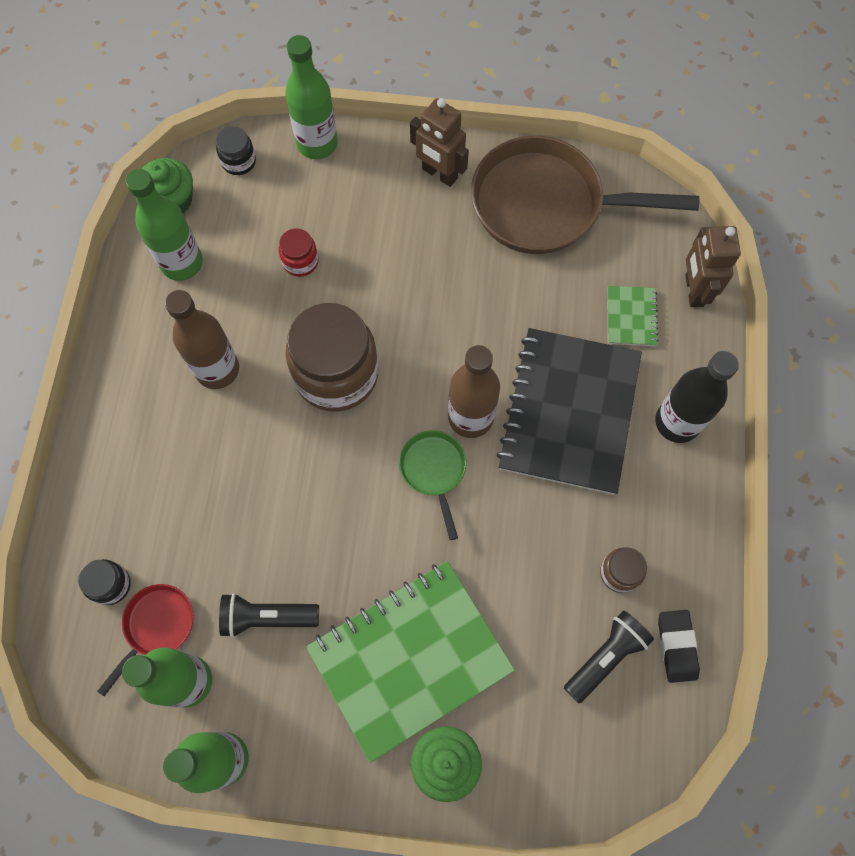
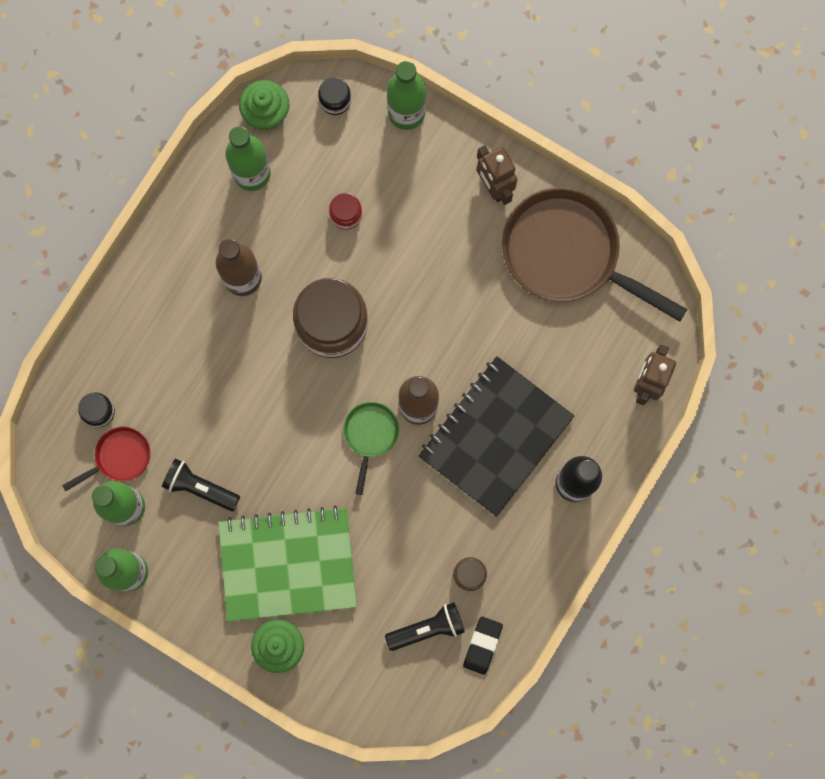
camera: 25 degrees right, 10 degrees up
green notebook [607,286,659,346] -> none

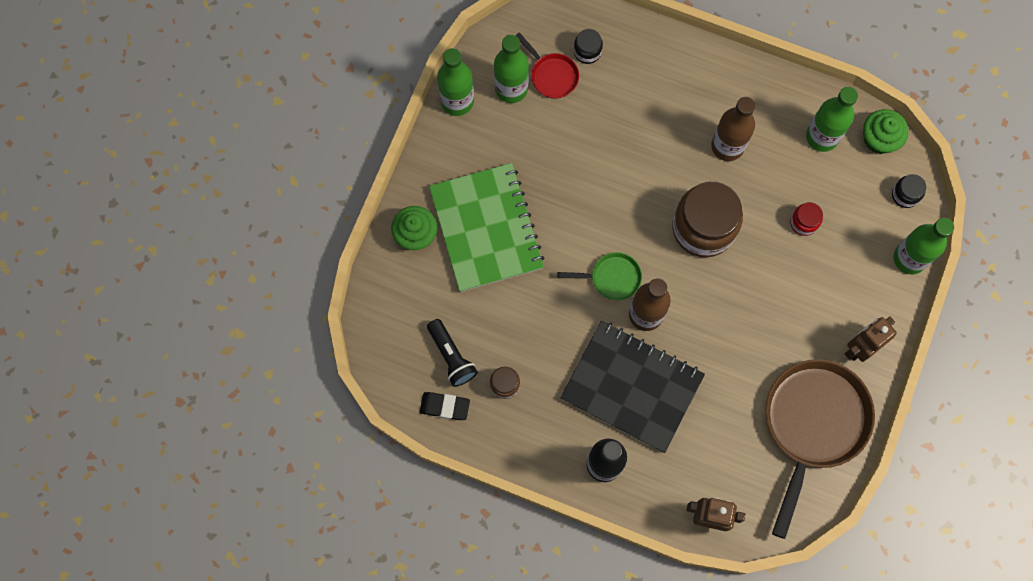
camera: 80 degrees right, 5 degrees down
black flashlight [162,458,240,511] -> none

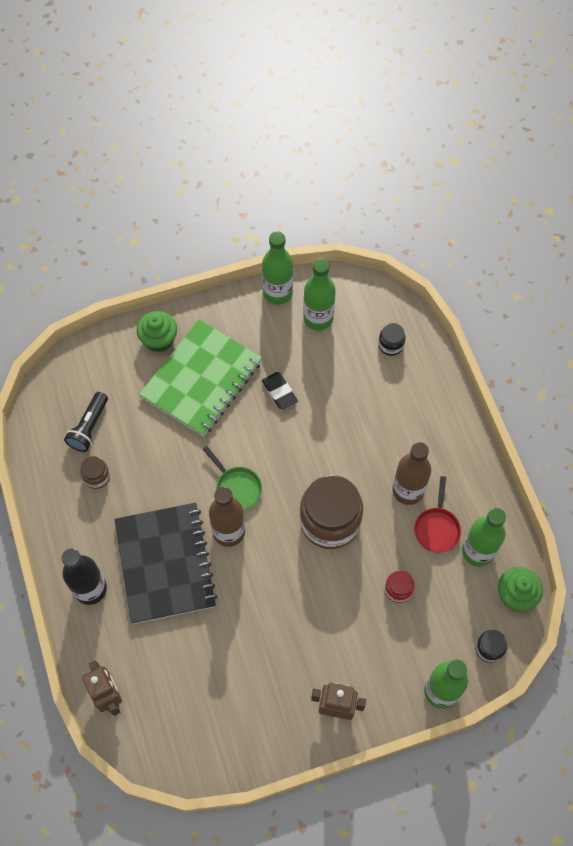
camera: 50 degrees right, 10 degrees down
black eraser [420,392,470,420] -> black eraser moved to [262,372,298,410]
red pan [515,32,579,99] -> red pan moved to [414,476,461,553]
brown pan [766,359,875,539] -> none

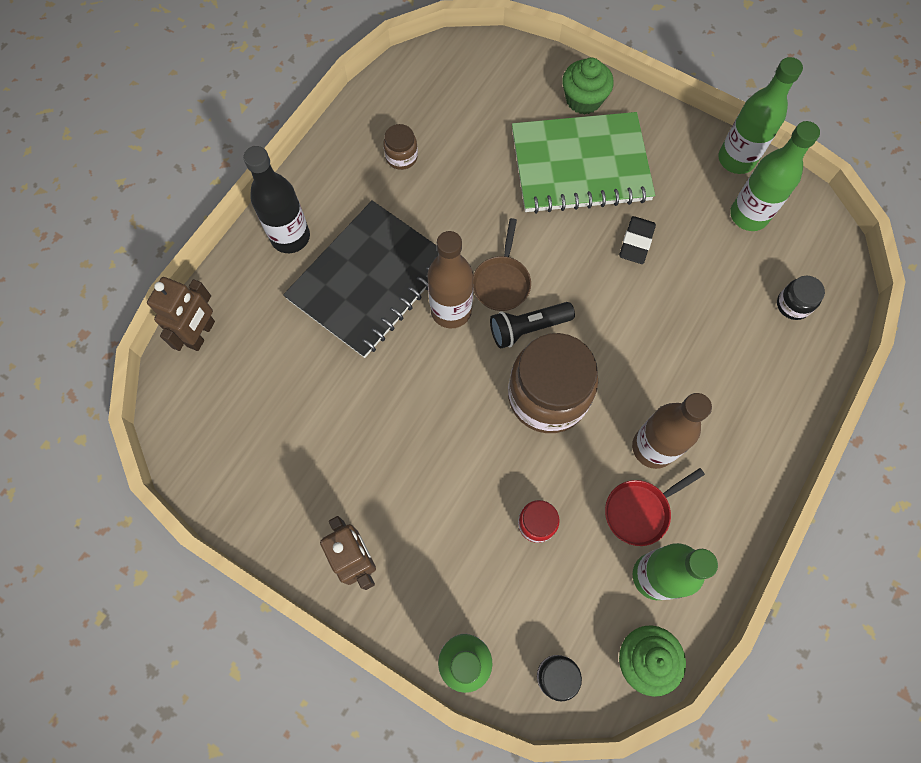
camera: 50 degrees right, 5 degrees up
black flashlight [64,392,108,452] -> black flashlight moved to [490,302,575,349]
green pan [203,446,262,510] -> brown pan [473,218,531,311]

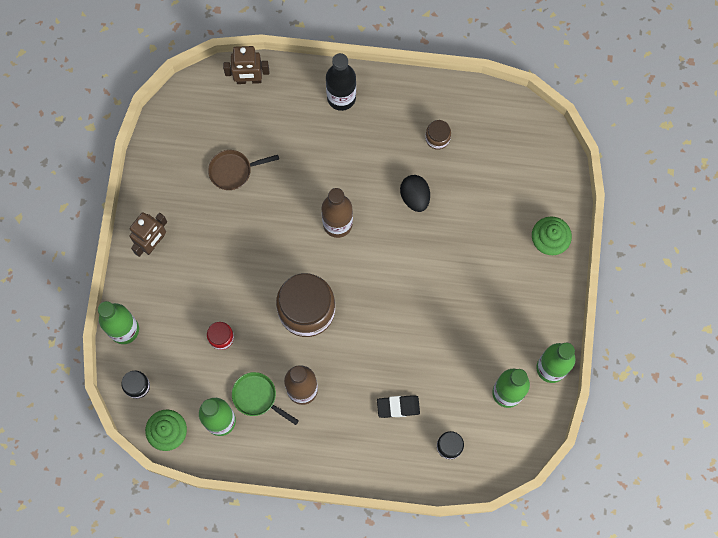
camera: 65 degrees right, 5 degrees up
black notebook [283,200,439,358] -> none
brown pan [473,218,531,311] -> brown pan moved to [208,150,279,190]
black flashlight [490,302,575,349] -> none
green notebook [512,112,655,214] -> none
red pan [605,468,705,546] -> green pan [232,372,299,425]
black eraser [619,216,656,264] -> black eraser moved to [377,395,420,418]
none -> black egg [400,175,430,212]

